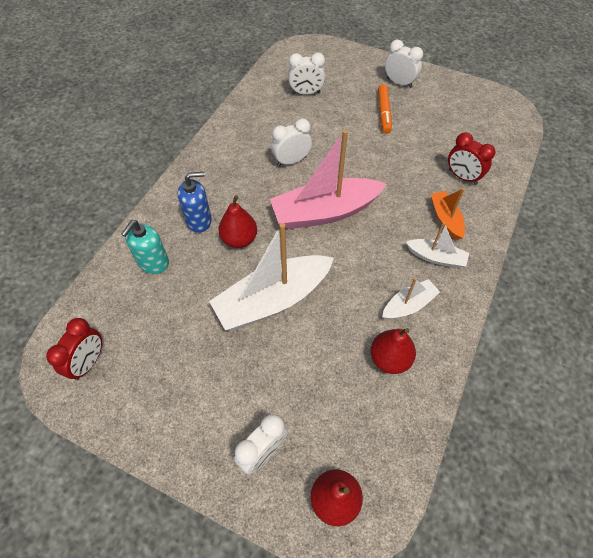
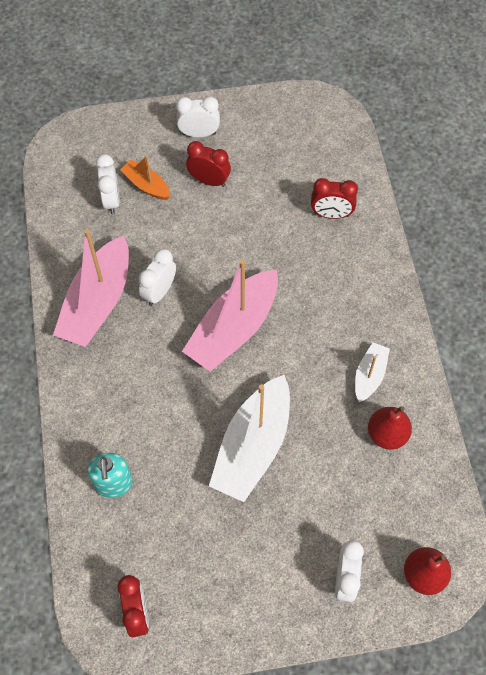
camera: 35 degrees left, 5 degrees up
blue soap dispenser [178,172,212,233] -> none
red pear [218,195,257,248] -> none
white clock [288,53,325,95] -> white clock turned 60 degrees counterclockwise [96,154,120,214]
orange marker [378,84,392,134] -> red clock [186,141,231,187]
white boat [406,222,469,268] -> none
orange boat [431,188,465,240] -> orange boat moved to [120,155,170,200]
none -> pink boat [53,229,129,347]

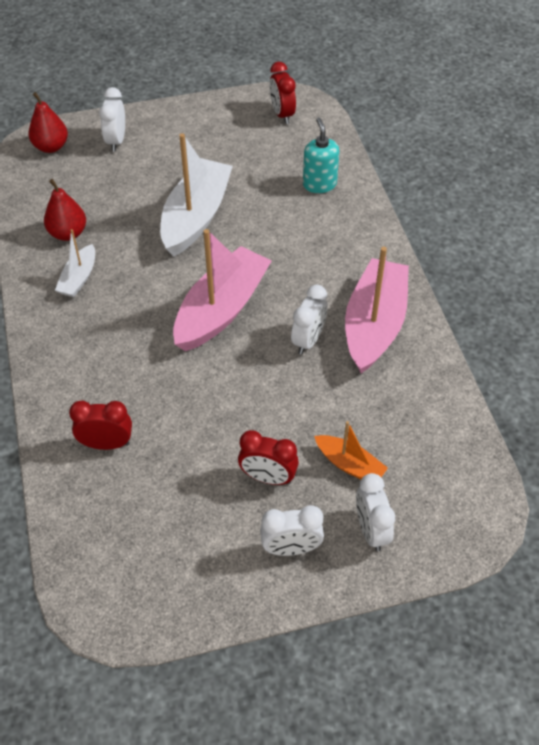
camera: 175 degrees right, 10 degrees down
white clock [96,154,120,214] -> white clock moved to [356,473,395,551]

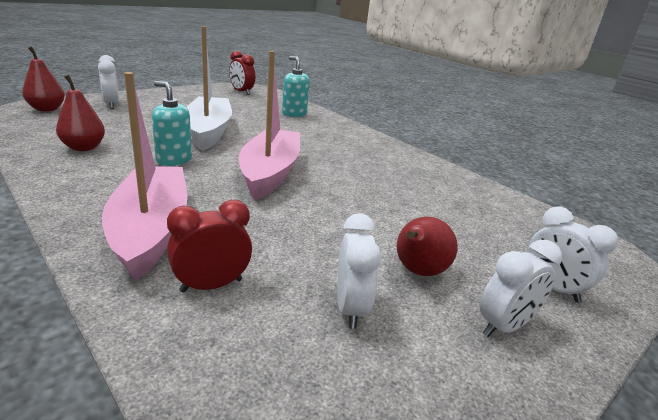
camera: 30 degrees left, 25 degrees down
white boat [55,229,95,297] -> none
red clock [238,430,299,485] -> red pear [397,217,458,276]
white clock [291,285,327,354] -> white clock moved to [337,213,381,329]
orange boat [314,421,388,479] -> none
pink boat [345,247,409,373] -> pink boat moved to [102,72,187,281]
none -> turquoise soap dispenser [152,81,192,166]

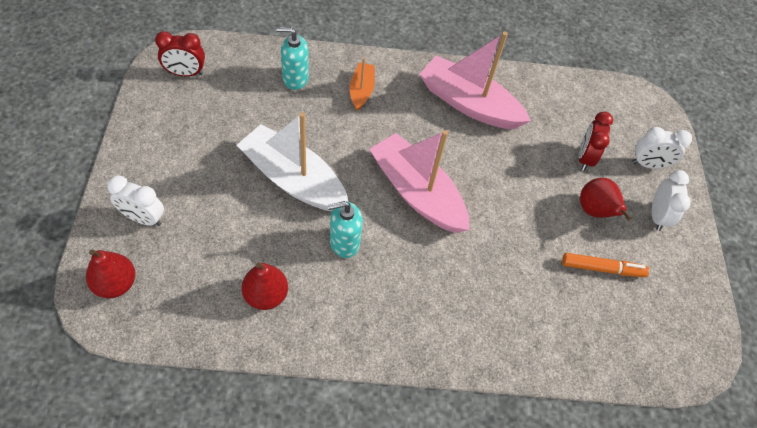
camera: 50 degrees left, 30 degrees up
pink boat [102,72,187,281] -> pink boat moved to [420,32,531,129]
red clock [167,200,252,293] -> red clock moved to [579,111,613,171]
white clock [337,213,381,329] -> orange marker [562,253,649,277]
none -> orange boat [350,58,375,111]

